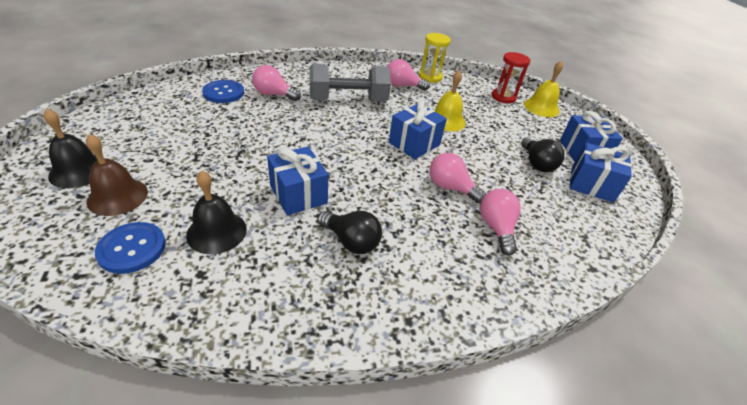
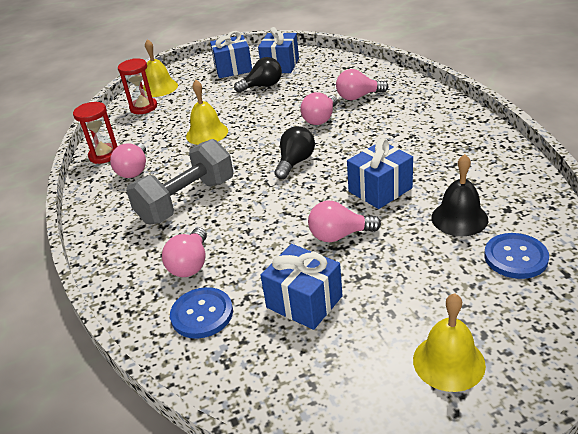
camera: 90 degrees left, 5 degrees down
black bell [43,109,98,188] -> yellow bell [413,293,486,392]
brown bell [86,134,148,216] -> none
grey dumbbell [310,64,391,102] -> grey dumbbell turned 60 degrees clockwise [126,139,234,224]
black light bulb [317,211,382,254] -> black light bulb moved to [275,126,315,179]
blue gift [389,100,447,159] -> blue gift moved to [260,244,342,330]
yellow hourglass [419,33,451,83] -> red hourglass [73,102,118,164]
none -> pink light bulb [308,201,381,242]

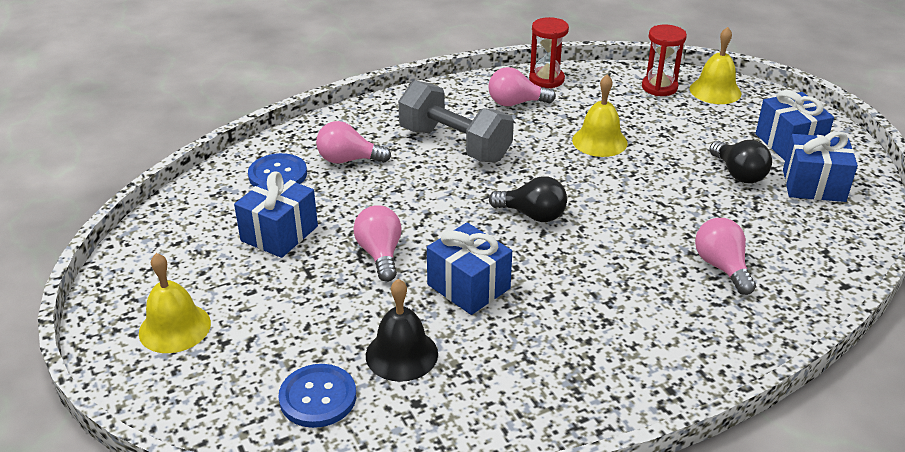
camera: 80 degrees right, 0 degrees up
pink light bulb [300,92,338,125] -> none

